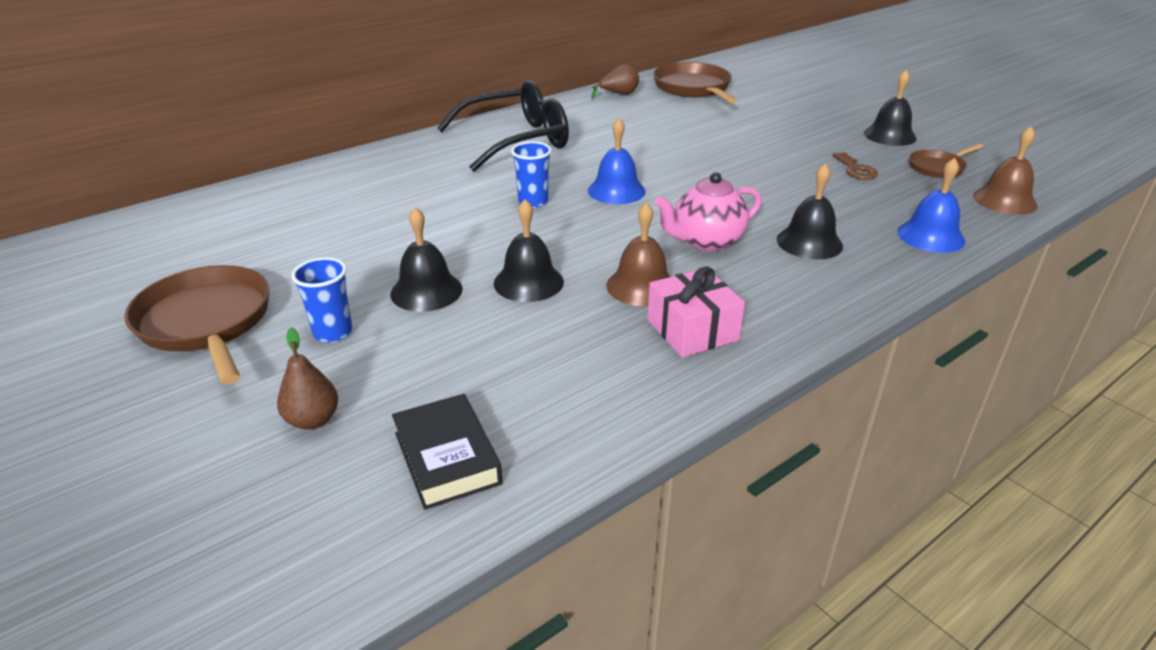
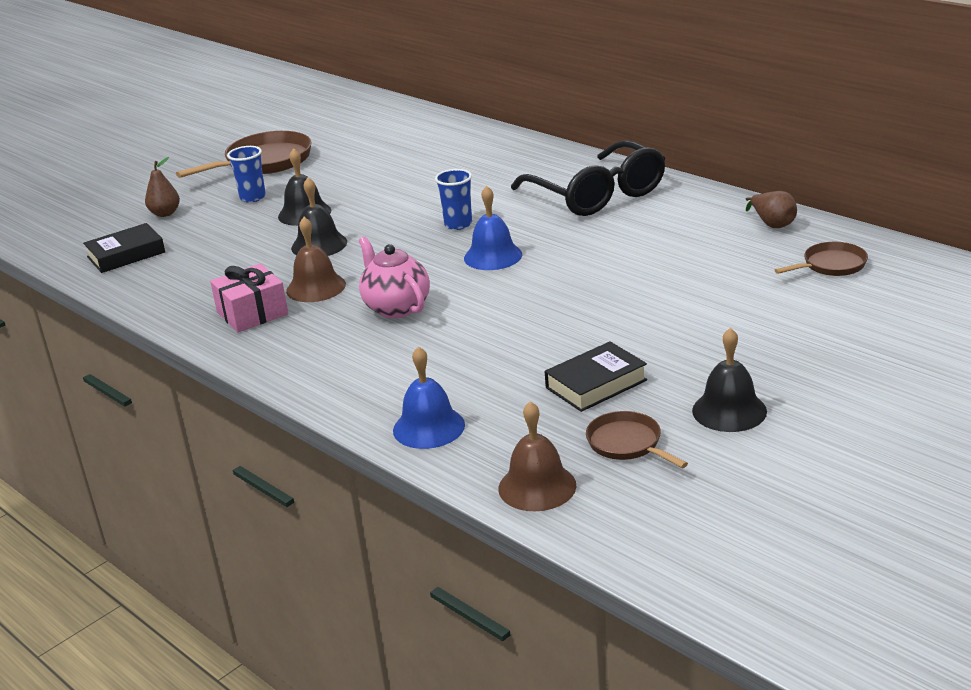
camera: 85 degrees right, 5 degrees down
brown pan [653,62,737,103] -> brown pan [775,242,868,276], size x0.56
black bell [777,163,843,259] -> none
brown key [832,152,878,180] -> black book [545,341,647,412]

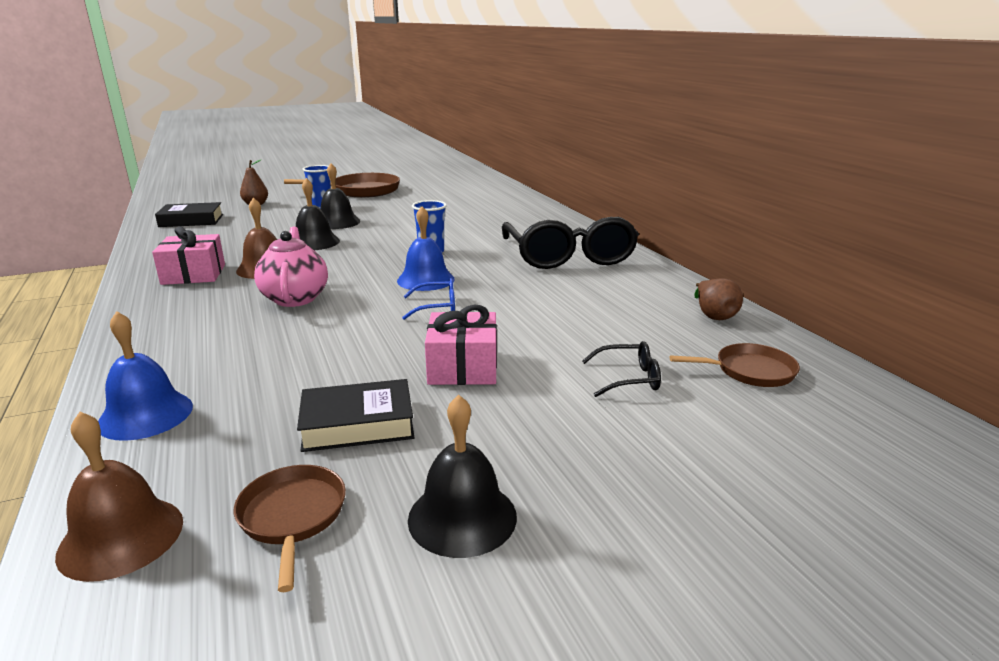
camera: 20 degrees right, 5 degrees down
none -> blue glasses [402,278,455,320]
none -> pink gift [425,305,497,385]
none -> black glasses [582,341,661,397]

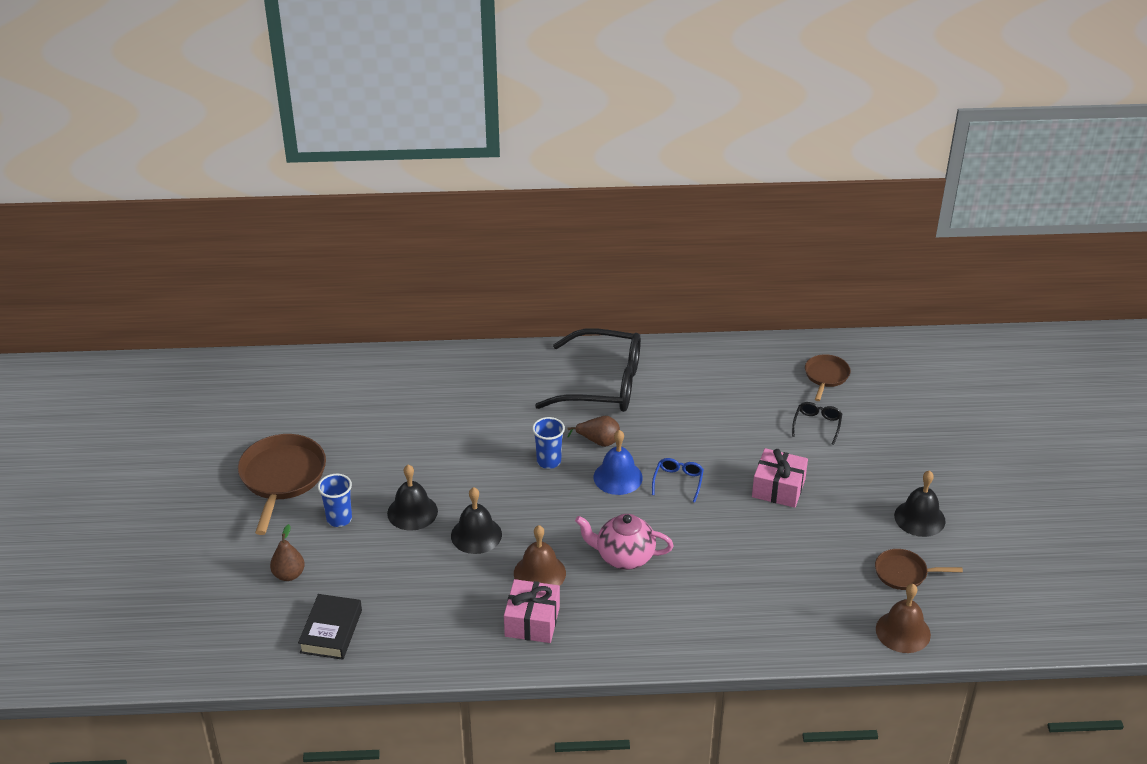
camera: 70 degrees left, 15 degrees up
blue bell [98,311,193,441] -> none
black book [297,379,415,452] -> none
brown pear [694,278,743,320] -> brown pear moved to [567,416,620,447]

